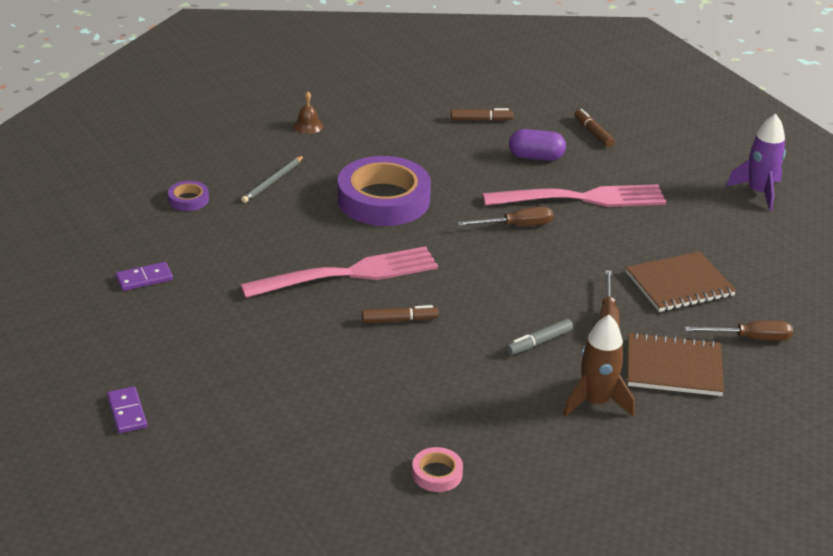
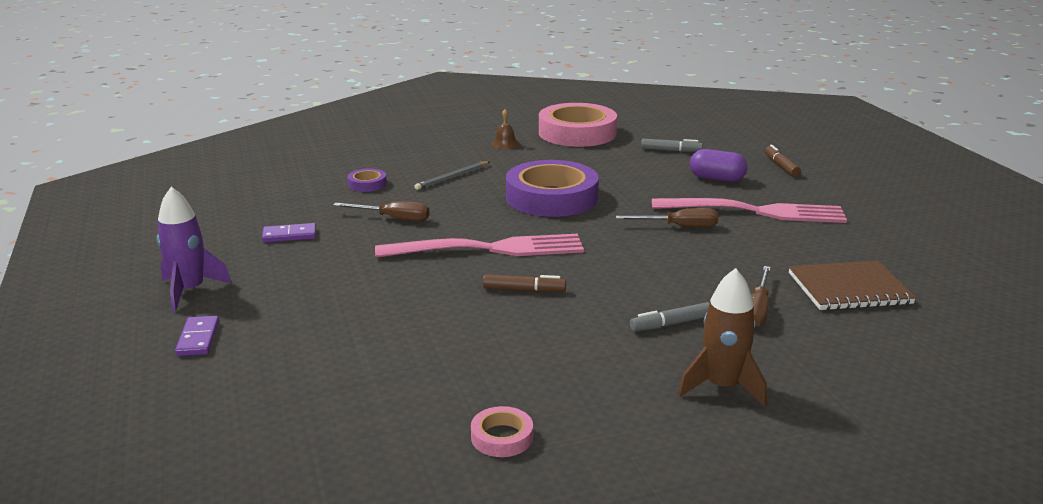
camera: 15 degrees right, 10 degrees down
brown marker [450,108,513,121] -> grey marker [641,139,702,152]
brown notebook [628,332,724,396] -> none
brown screwdriver [685,320,793,341] -> brown screwdriver moved to [333,201,429,221]
purple rocket [726,114,786,211] -> purple rocket moved to [157,187,231,312]
none -> pink tape [539,103,617,147]

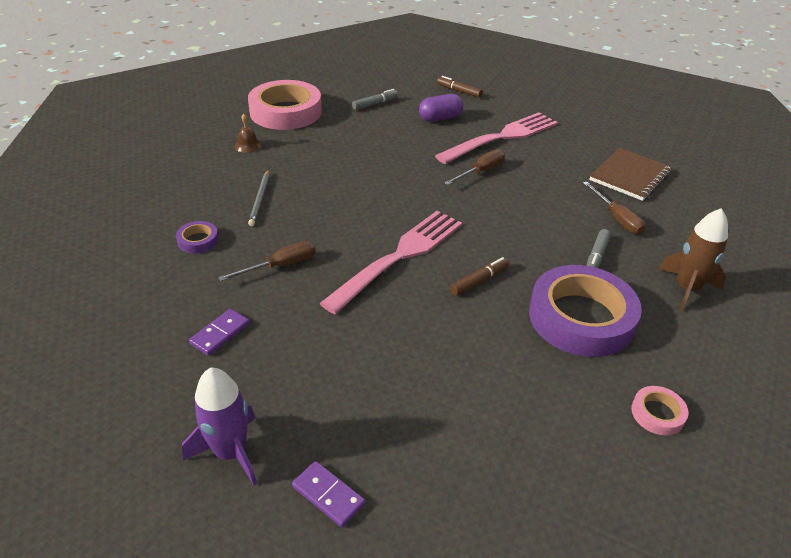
camera: 45 degrees left, 15 degrees up
purple tape [506,160,599,217] -> purple tape moved to [529,265,642,357]

